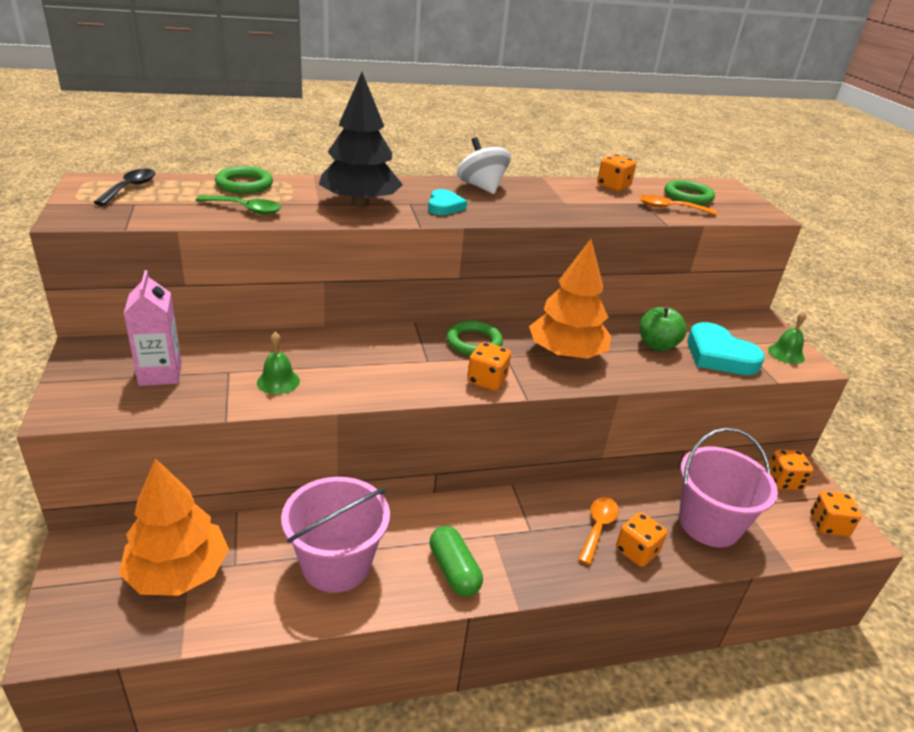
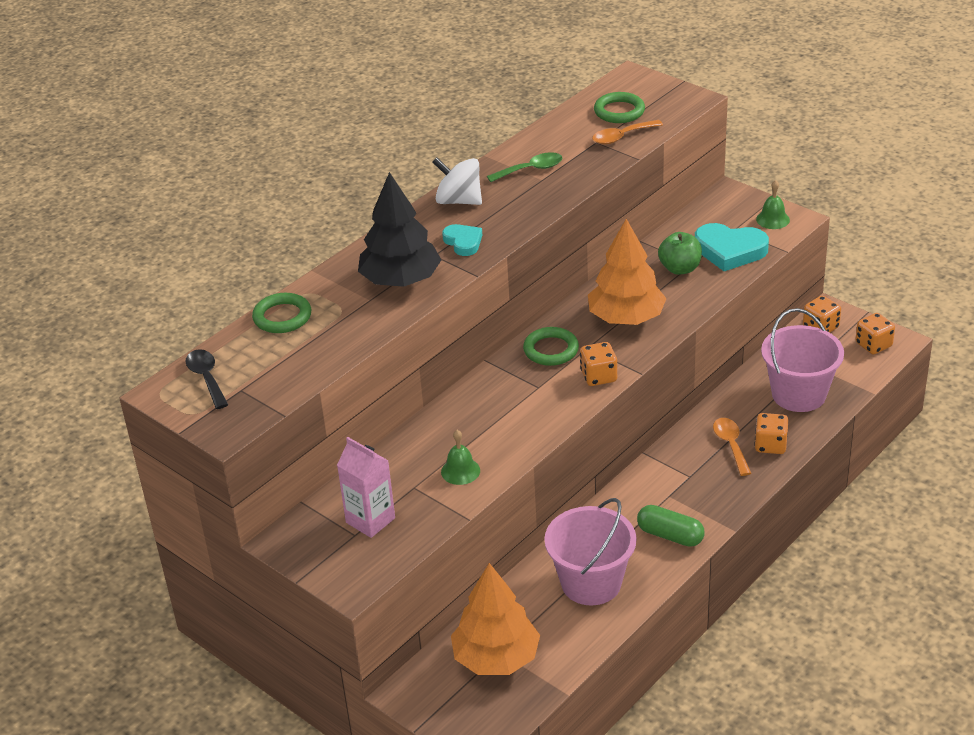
camera: 30 degrees left, 5 degrees up
green spoon [196,195,281,215] -> green spoon moved to [487,152,562,182]
orange dice [597,154,636,191] -> none

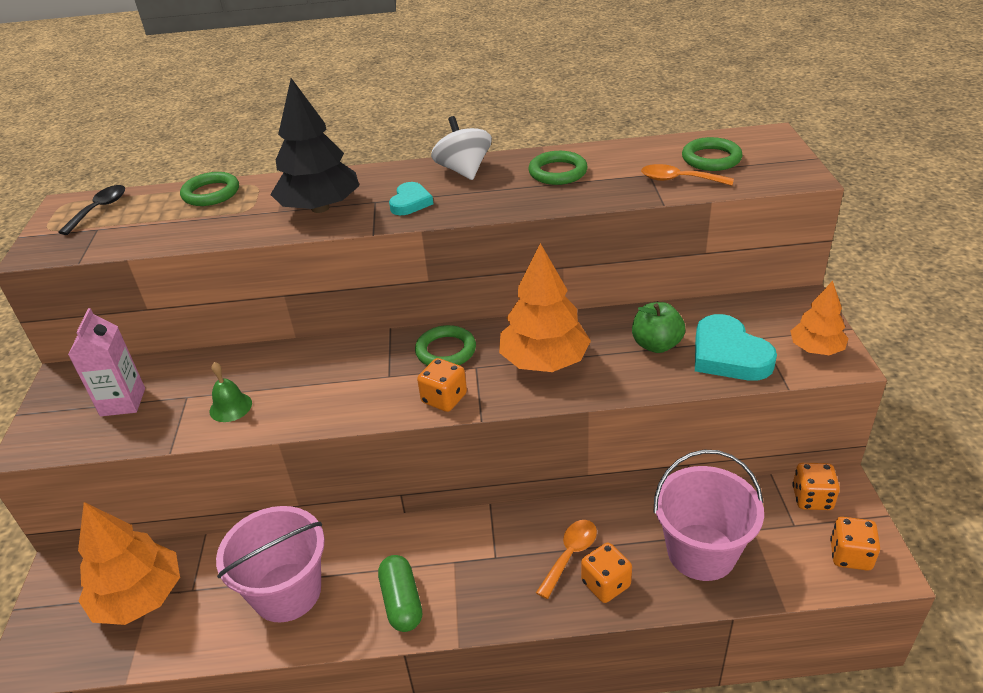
camera: 45 degrees right, 0 degrees up
green spoon [487,152,562,182] -> green ring [529,151,588,185]
green bell [756,180,790,229] -> orange tree [791,281,849,355]

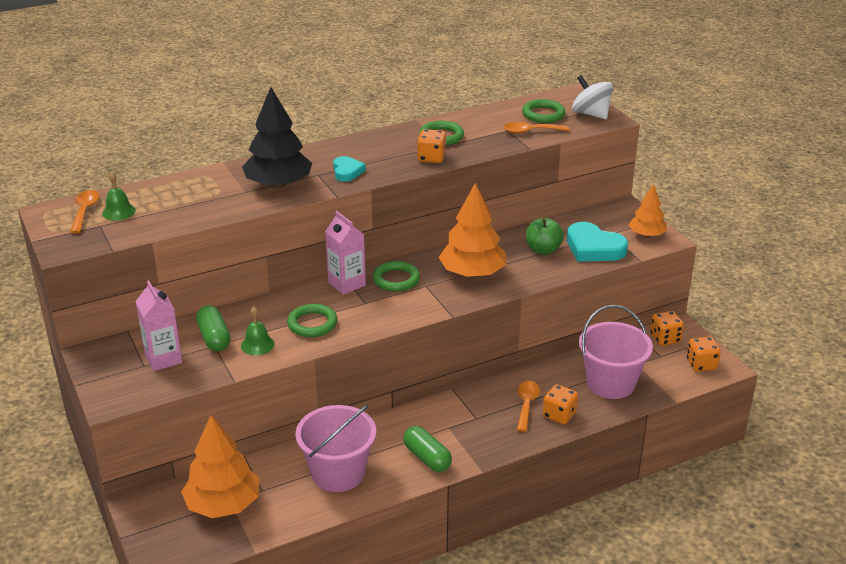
camera: 25 degrees left, 5 degrees down
black spoon [58,185,125,235] -> orange spoon [70,190,100,234]
green ring [180,172,239,206] -> green ring moved to [287,304,337,337]
orange dice [417,358,467,412] -> orange dice moved to [417,129,446,163]
white spinning top [431,116,492,180] -> white spinning top moved to [572,75,613,119]
none -> green bell [102,172,136,221]
none -> green capsule [196,305,231,351]
none -> pink carton [325,211,366,295]

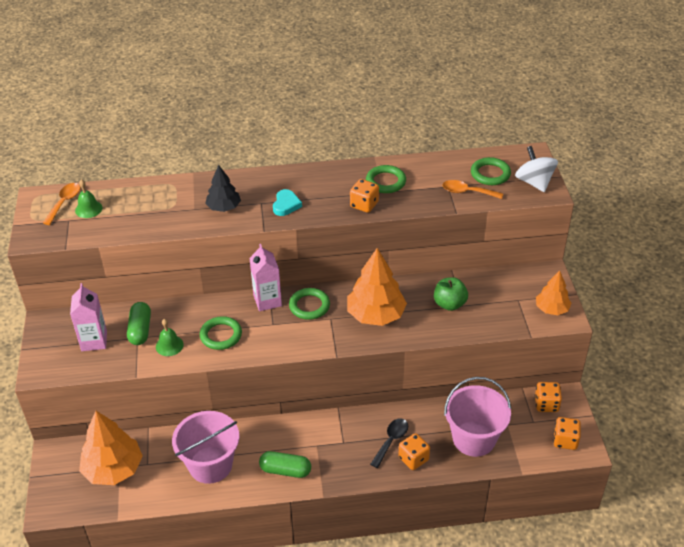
camera: 20 degrees right, 10 degrees up
black tree [242,87,312,189] -> black tree [205,165,241,212], size x0.59
green capsule [403,426,452,472] -> green capsule turned 60 degrees counterclockwise [259,451,311,478]
orange spoon [517,381,540,432] -> black spoon [370,418,408,468]
turquoise heart [567,222,628,262] -> none

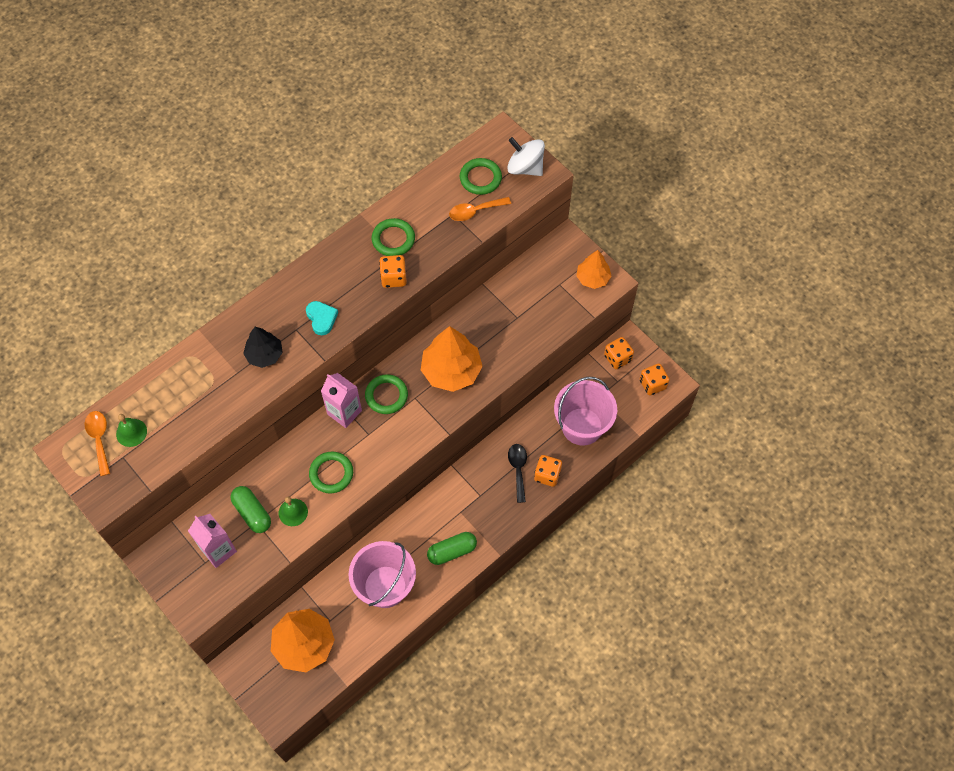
camera: 35 degrees left, 20 degrees up
green apple [434,277,468,311] -> none

